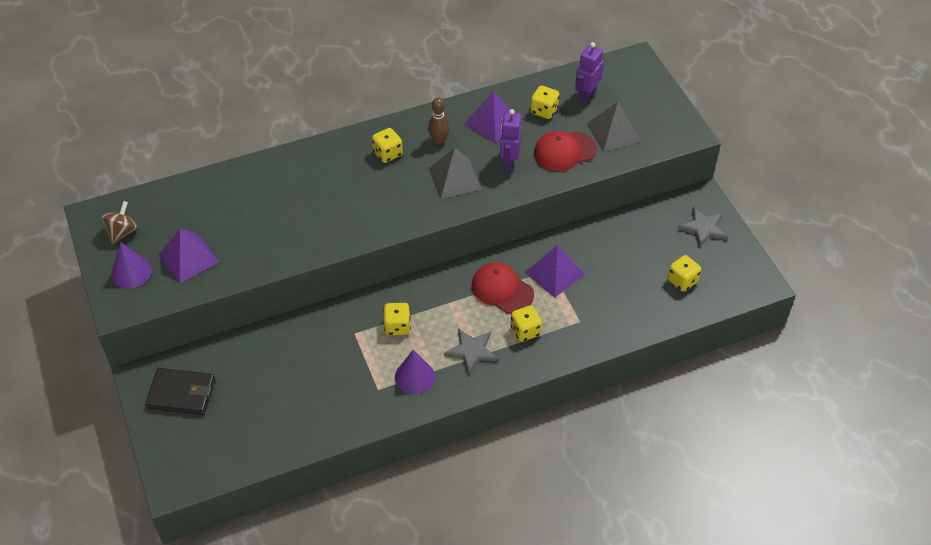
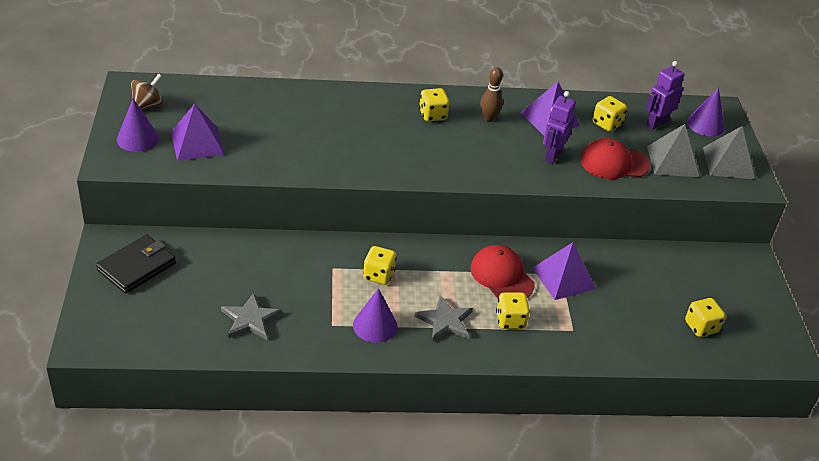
camera: 15 degrees right, 10 degrees down
black wallet [145,368,215,415] -> black wallet turned 75 degrees counterclockwise [96,235,176,294]
grey pyramid [429,148,482,199] -> grey pyramid moved to [703,126,755,179]
grey star [678,207,728,248] -> grey star moved to [221,293,282,340]
none -> purple cone [687,87,725,137]

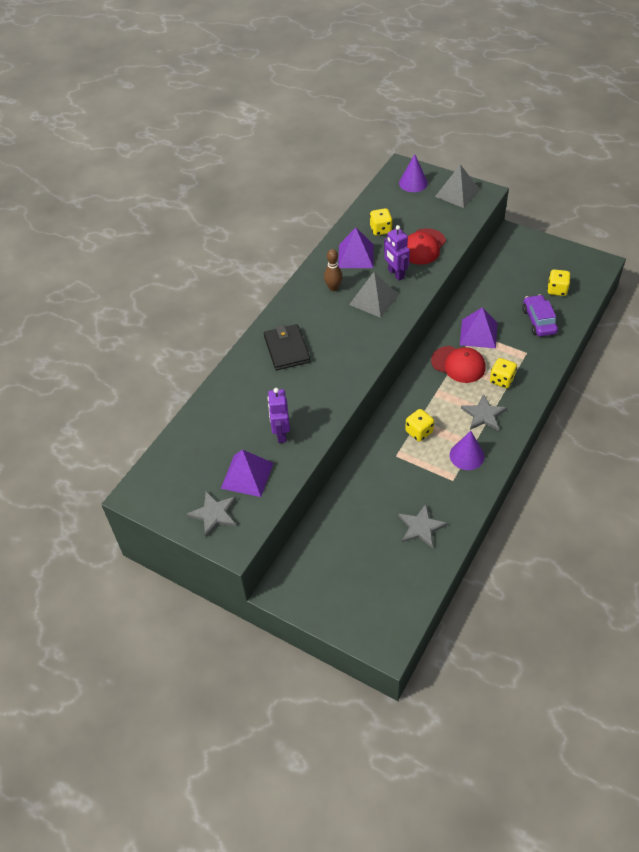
camera: 50 degrees left, 10 degrees up
black wallet [96,235,176,294] -> black wallet moved to [264,324,310,370]
purple cone [117,99,159,152] -> grey star [187,491,237,537]
brown spinning top [131,73,163,110] -> none
yellow dice [419,88,450,121] -> none
red cap [470,245,535,298] -> red cap turned 150 degrees counterclockwise [431,346,486,383]
purple robot [645,61,684,130] -> purple robot moved to [267,388,290,443]
grey pyramid [647,124,699,177] -> grey pyramid moved to [349,272,399,318]
none -> purple car [522,294,558,336]

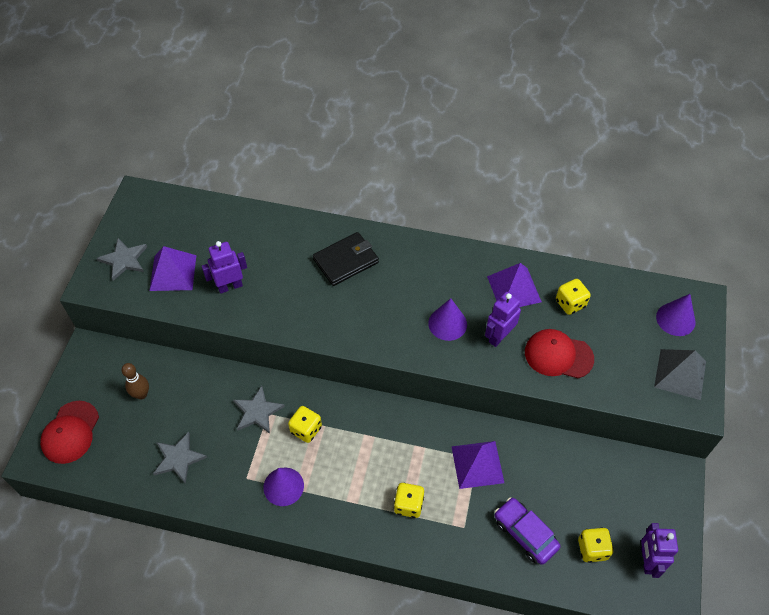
camera: 70 degrees right, 5 degrees up
brown bowling pin [324,249,343,291] -> brown bowling pin moved to [122,363,149,399]
grey pyramid [349,272,399,318] -> purple cone [428,298,467,341]
red cap [431,346,486,383] -> red cap moved to [40,401,99,464]
grey star [461,394,507,431] -> grey star moved to [233,386,285,434]
purple car [522,294,558,336] -> purple car turned 105 degrees counterclockwise [495,497,560,565]
none -> purple robot [641,523,678,578]

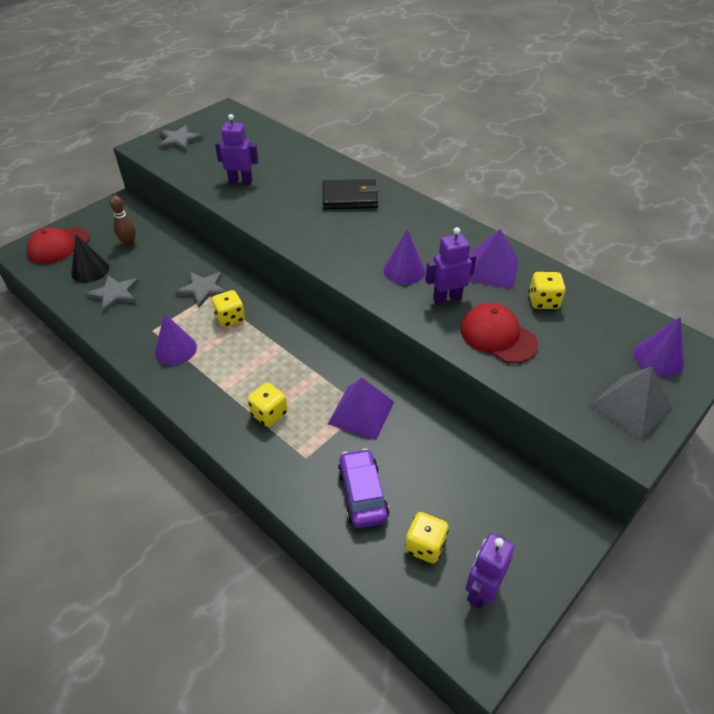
camera: 30 degrees right, 10 degrees down
purple pyramid [149,246,196,291] -> none
none -> black cone [71,234,109,283]

